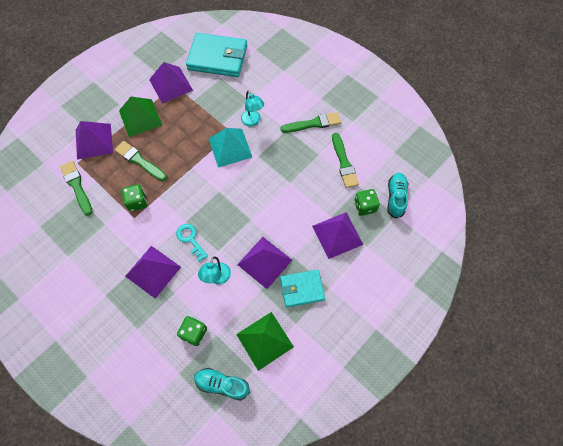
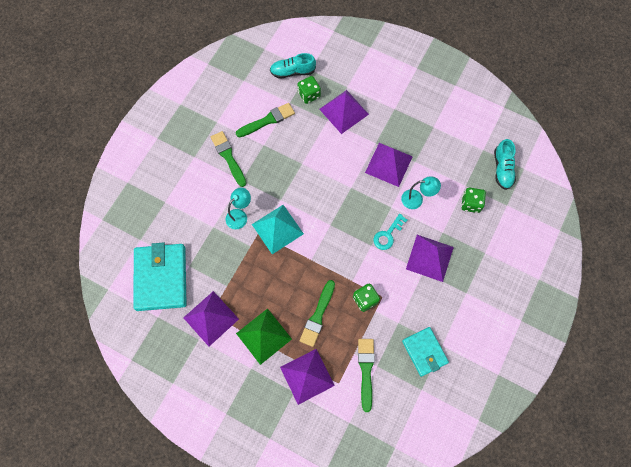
camera: 105 degrees left, 5 degrees up
green brush [60,161,92,216] -> green brush turned 135 degrees clockwise [358,339,375,412]
green pyramid [236,312,294,371] -> none
turquoise wallet [280,270,325,307] -> turquoise wallet moved to [402,327,449,377]

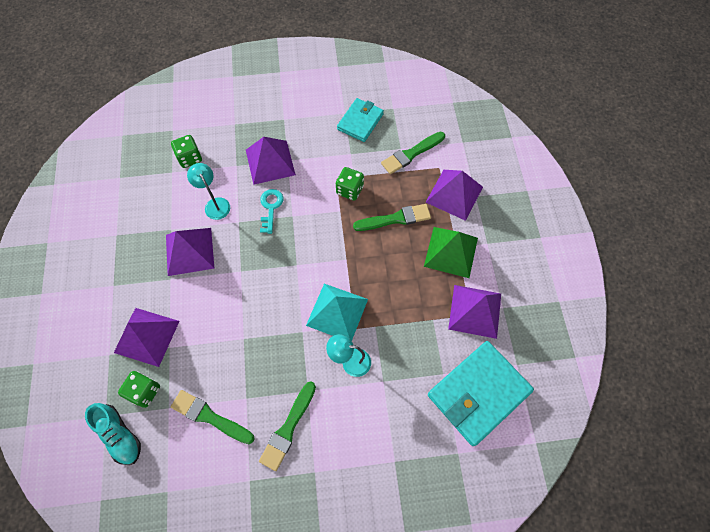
camera: 125 degrees left, 5 degrees down
turquoise key [373,214,407,250] -> turquoise key turned 90 degrees counterclockwise [260,189,284,234]
turquoise shoe [494,139,516,190] -> none

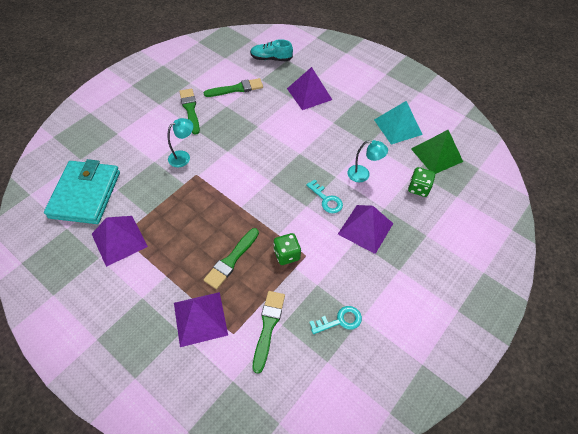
camera: 135 degrees right, 10 degrees down
green dice [118,371,160,408] -> none
purple pyramid [166,228,215,276] -> none
turquoise pyramid [306,284,368,341] -> turquoise pyramid moved to [374,101,423,145]
turquoise wallet [337,98,384,142] -> turquoise key [309,306,362,334]
green pyramid [424,227,478,278] -> green pyramid moved to [411,130,463,174]

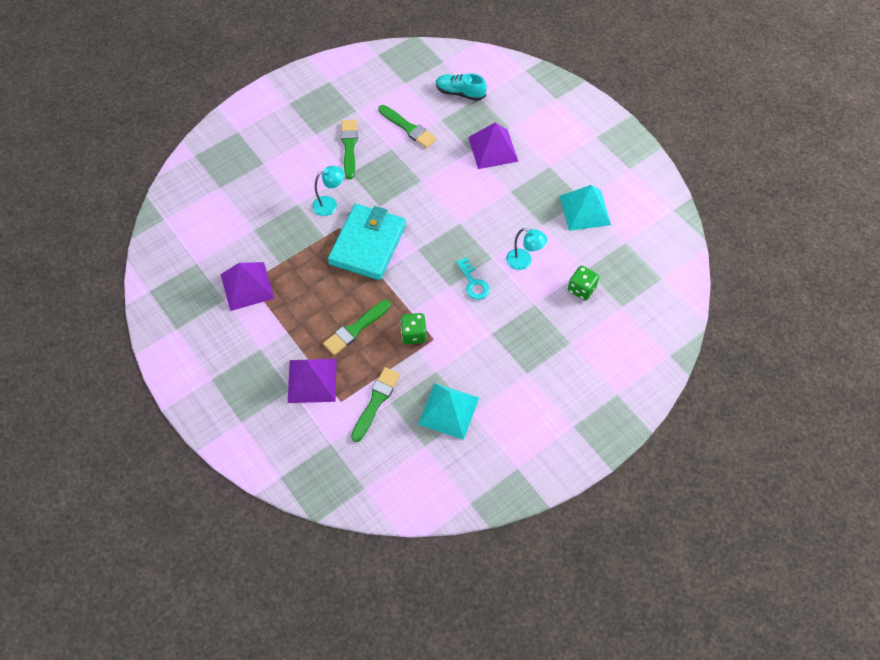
camera: 15 degrees right, 5 degrees up
turquoise wallet [44,159,120,224] -> turquoise wallet moved to [328,204,406,280]
green brush [203,78,263,97] -> green brush turned 45 degrees clockwise [378,105,437,148]
turquoise key [309,306,362,334] -> turquoise pyramid [418,383,479,440]
purple pyramid [338,205,393,254] -> none
green pyramid [411,130,463,174] -> none

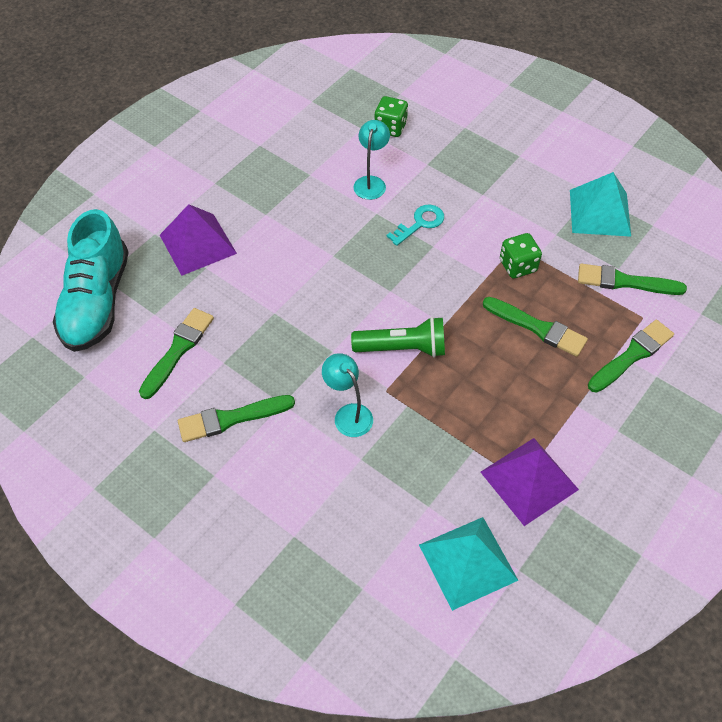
camera: 105 degrees left, 5 degrees down
purple pyramid [288,359,337,403] -> green brush [588,320,674,393]
turquoise wallet [328,204,406,280] -> green flashlight [351,317,445,358]
turquoise shoe [436,73,487,101] -> turquoise shoe [53,209,129,352], size x1.73
turquoise pyramid [560,185,611,231] -> turquoise pyramid moved to [419,517,519,611]

